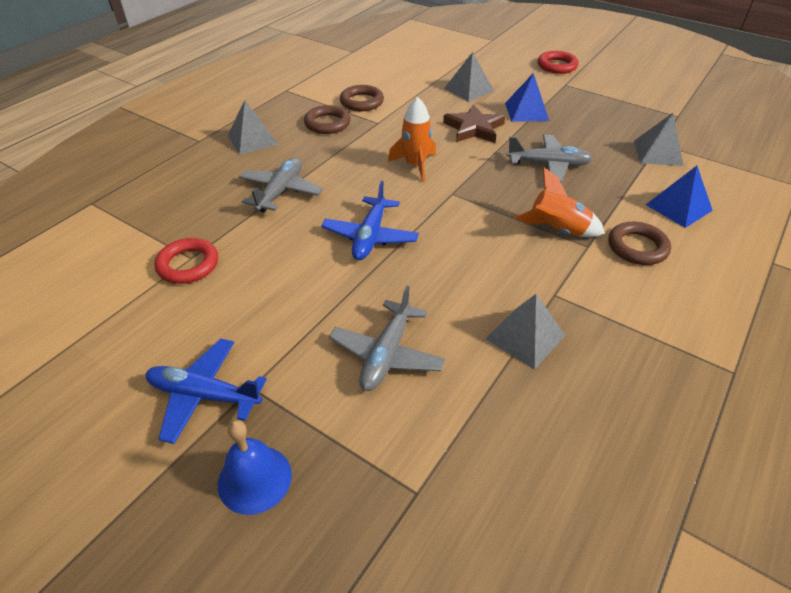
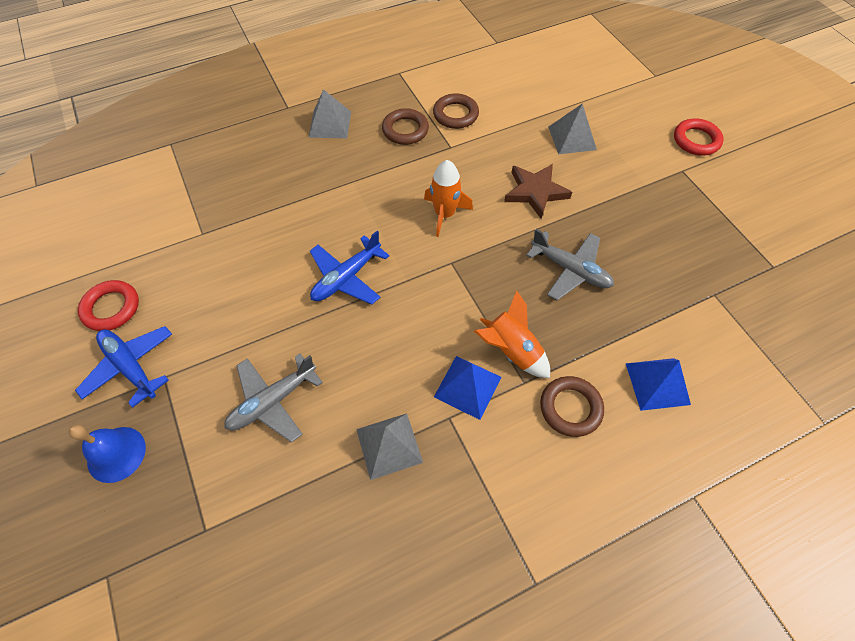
camera: 30 degrees right, 15 degrees up
red ring [154,238,218,284] -> red ring moved to [78,280,139,331]
grey plane [239,157,323,213] -> none
blue pyramid [505,73,549,122] -> blue pyramid moved to [434,356,501,420]
grey pyramid [634,113,683,166] -> none

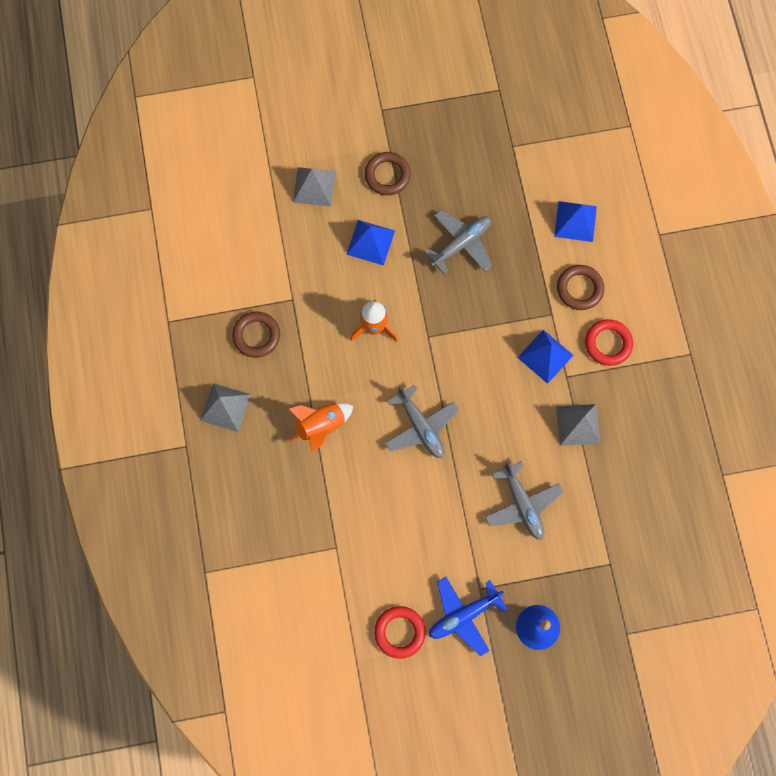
camera: 75 degrees left, 15 degrees up
blue plane [310,231,389,305] -> grey plane [385,385,459,458]
brown ring [433,93,479,129] -> brown ring moved to [365,152,411,195]
orange rocket [474,290,550,378] -> orange rocket moved to [287,403,353,452]
brown star [504,164,572,219] -> blue pyramid [346,220,395,266]
red ring [674,119,724,156] -> red ring moved to [585,319,633,366]

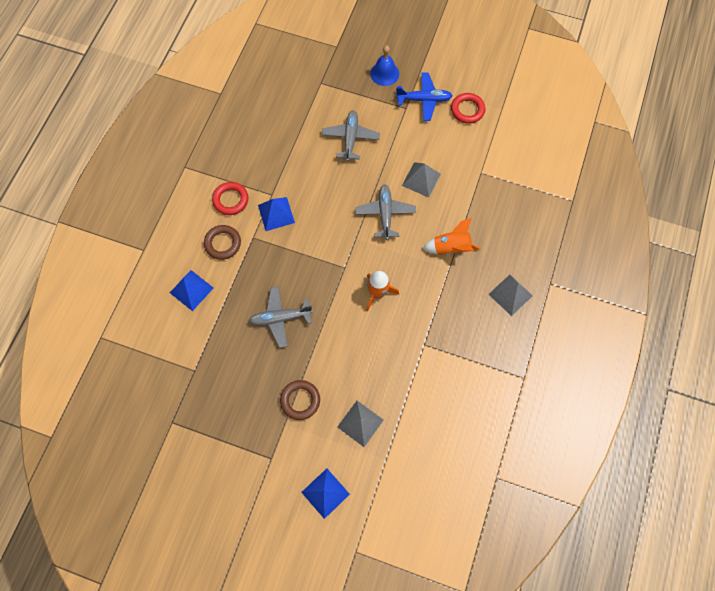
camera: 150 degrees left, 5 degrees down
brown ring [232,312,280,358] -> none
blue pyramid [346,220,395,266] -> blue pyramid moved to [301,469,350,519]
grey pyramid [556,404,600,446] -> grey pyramid moved to [402,162,441,198]

